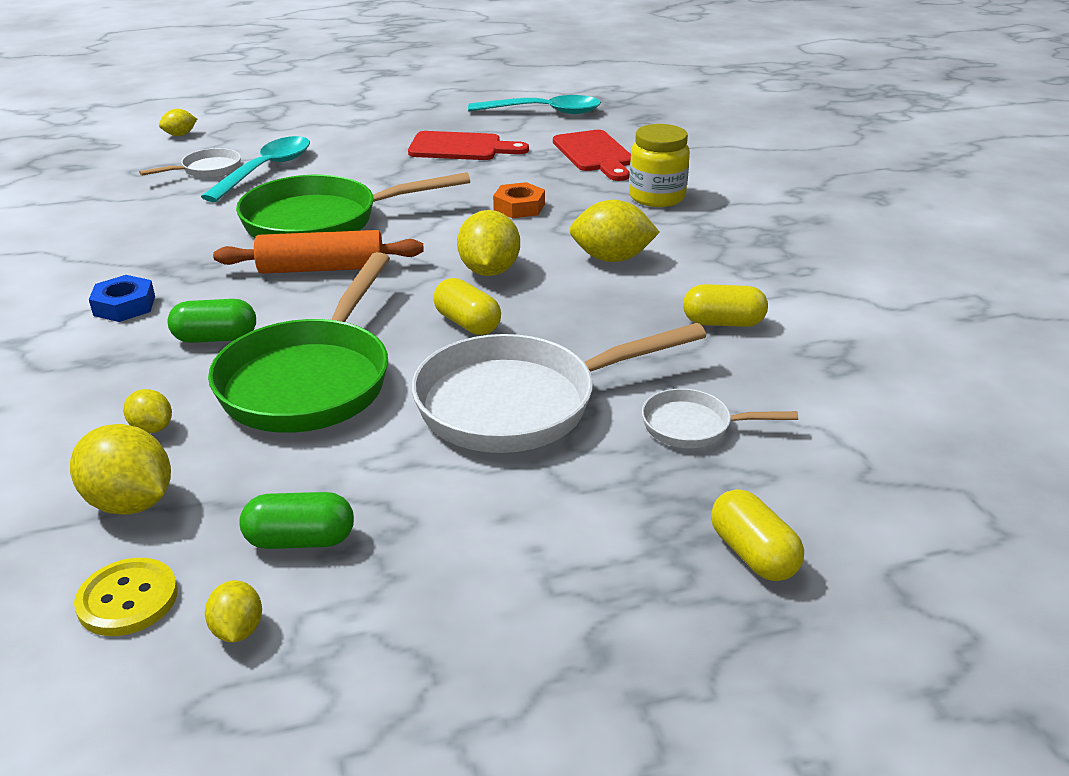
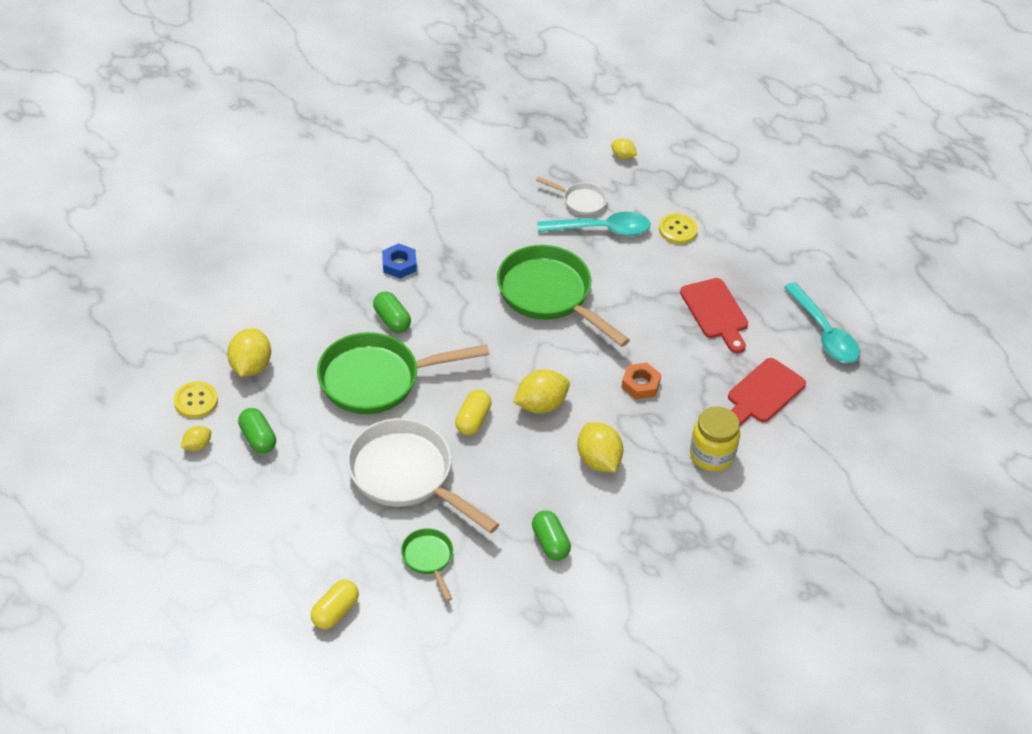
camera: 60 degrees right, 15 degrees up
yellow lemon [123,389,172,433] -> none
orange rolling pin [213,230,424,274] -> none
white pan [642,389,798,448] -> green pan [401,528,453,601]
yellow capsule [683,284,768,327] -> green capsule [532,510,571,561]
none -> yellow button [659,213,698,244]

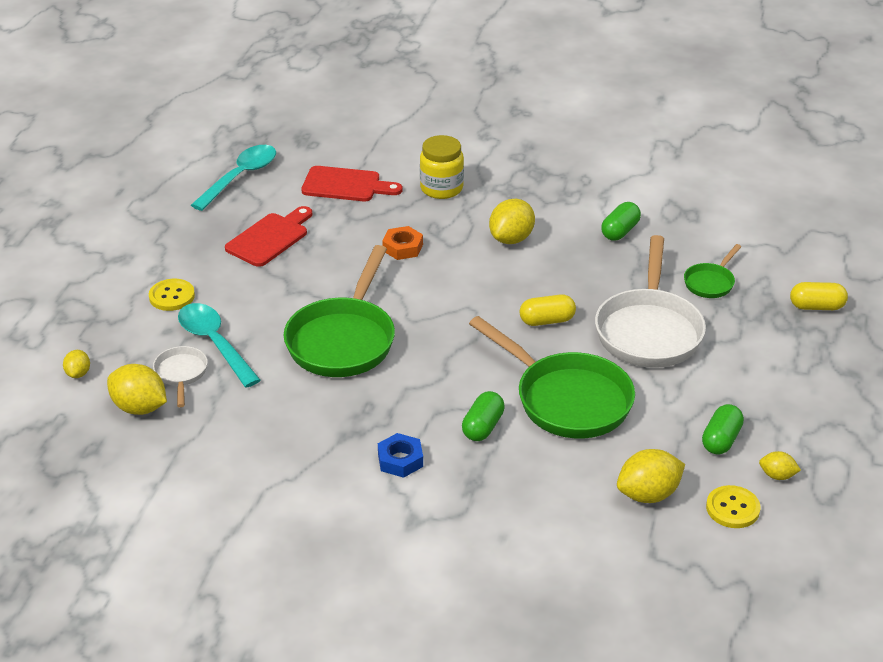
camera: 120 degrees left, 10 degrees down
yellow lemon [514,369,570,413] -> yellow lemon moved to [107,364,167,415]

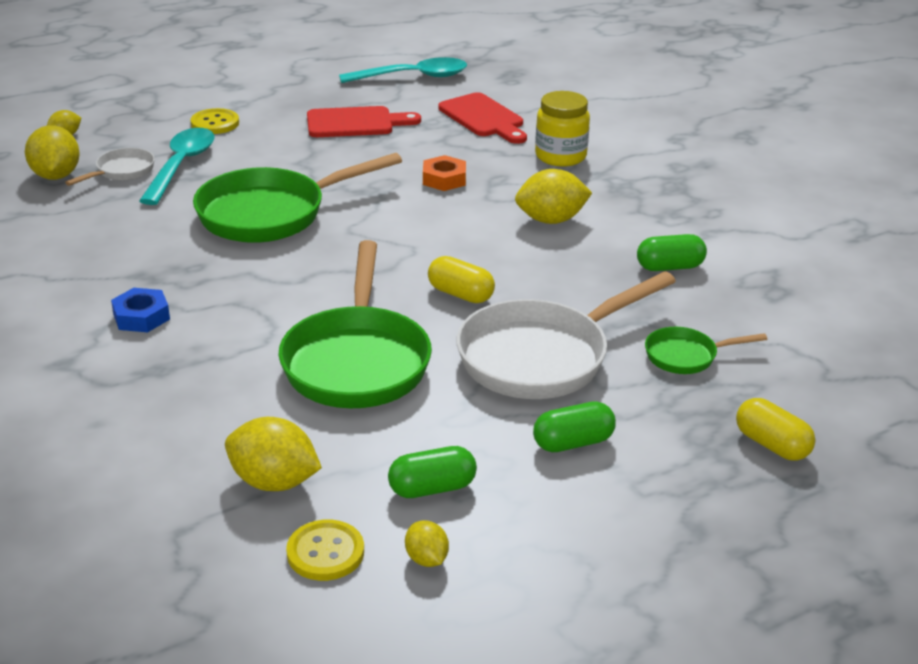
camera: 45 degrees right, 5 degrees down
green capsule [462,391,505,441] -> green capsule moved to [533,401,616,452]

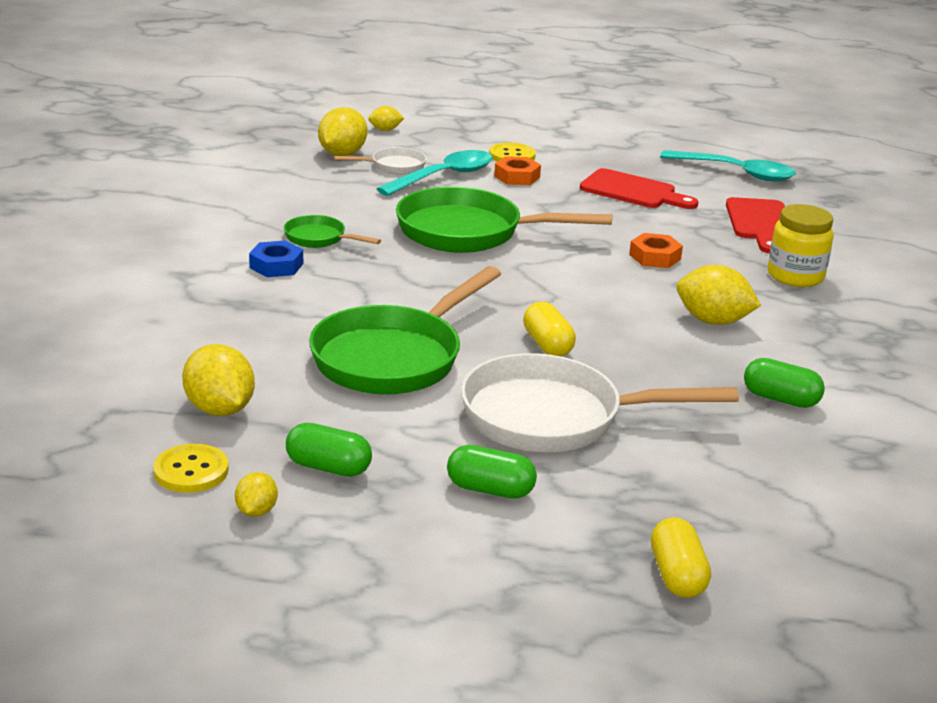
camera: 35 degrees right, 5 degrees down
green pan [645,327,767,374] -> green pan moved to [284,215,381,248]
none -> orange nut [494,156,541,185]

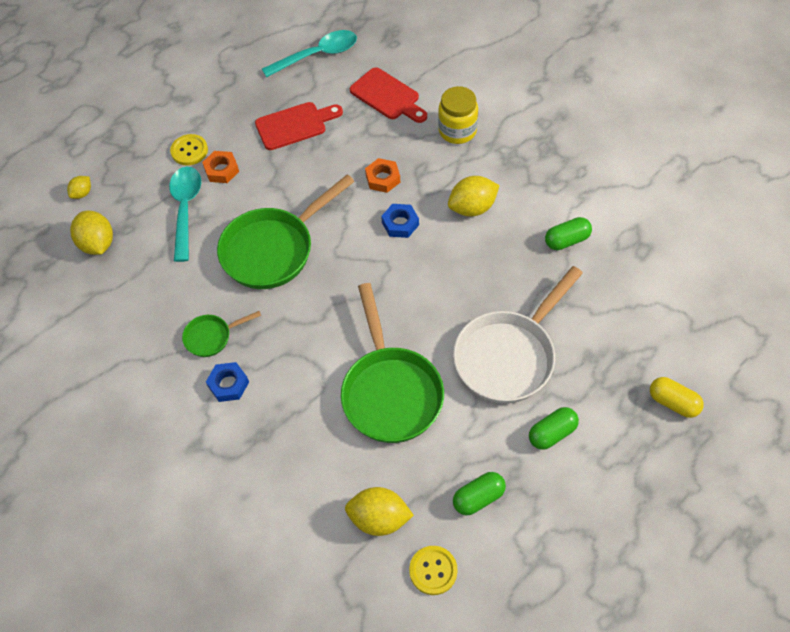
camera: 45 degrees left, 30 degrees up
yellow lemon [235,472,278,517] -> none
white pan [334,147,426,175] -> none
yellow capsule [523,302,576,356] -> none
none -> blue nut [381,204,419,238]

